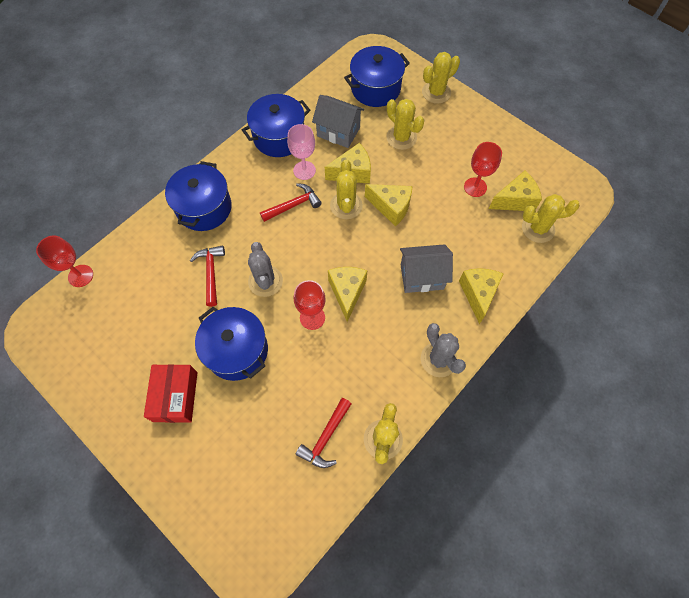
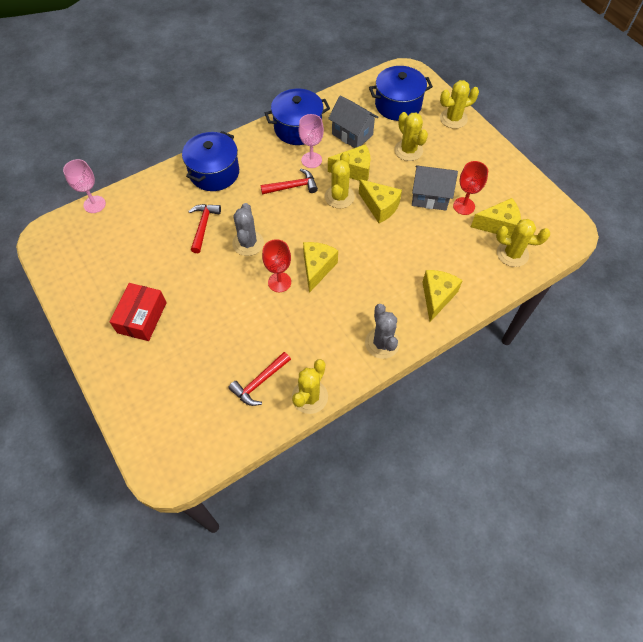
camera: 15 degrees right, 5 degrees down
red goblet [36,236,93,287] -> pink goblet [63,159,106,213]
blue pot [195,307,268,381] -> none
grey house [400,244,453,293] -> grey house moved to [412,165,458,210]

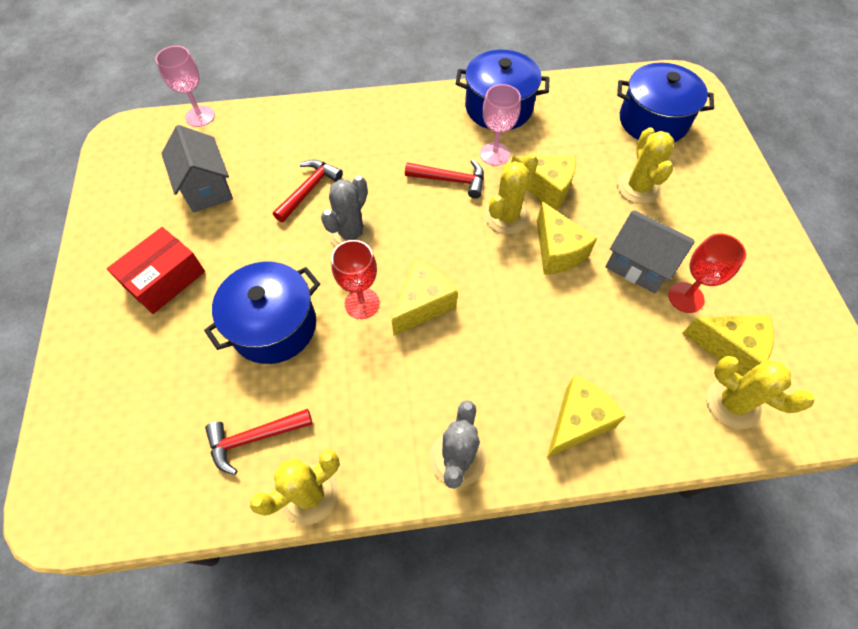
camera: 25 degrees right, 0 degrees up
blue pot [182,131,239,191] -> blue pot moved to [204,262,320,364]
grey house [328,96,379,148] -> grey house moved to [161,125,233,213]
yellow cactus [440,80,479,129] -> none

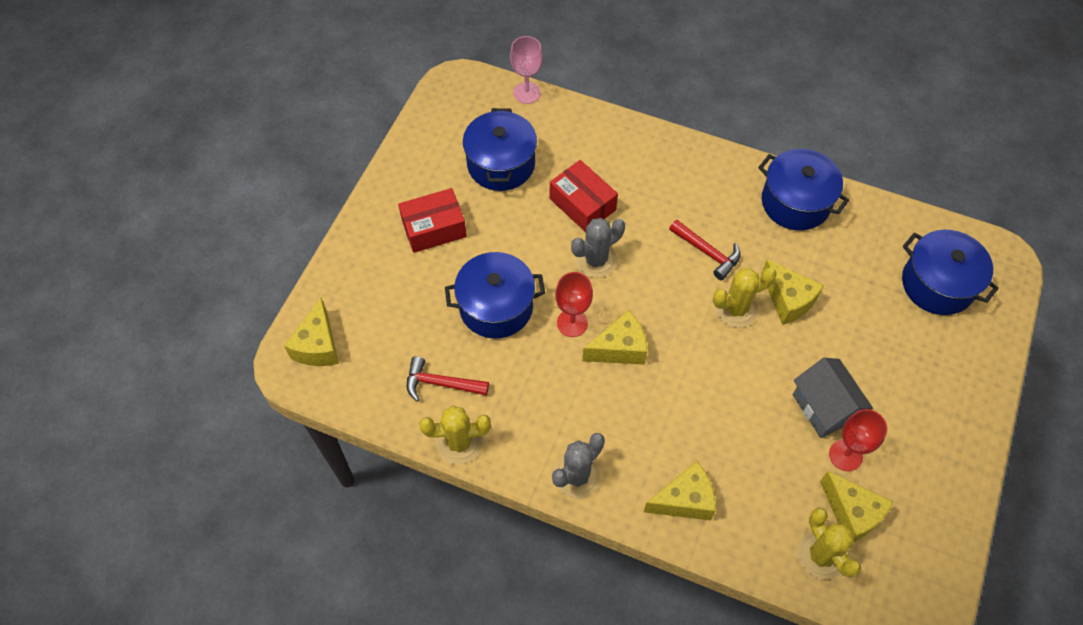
camera: 30 degrees right, 0 degrees up
grey house [161,125,233,213] -> blue pot [463,108,537,191]
red hammer [273,159,343,222] -> red box [550,160,618,232]
pink goblet [480,84,521,166] -> none
yellow cheese [537,202,597,275] -> yellow cheese moved to [284,298,339,366]
yellow cactus [617,128,674,204] -> none

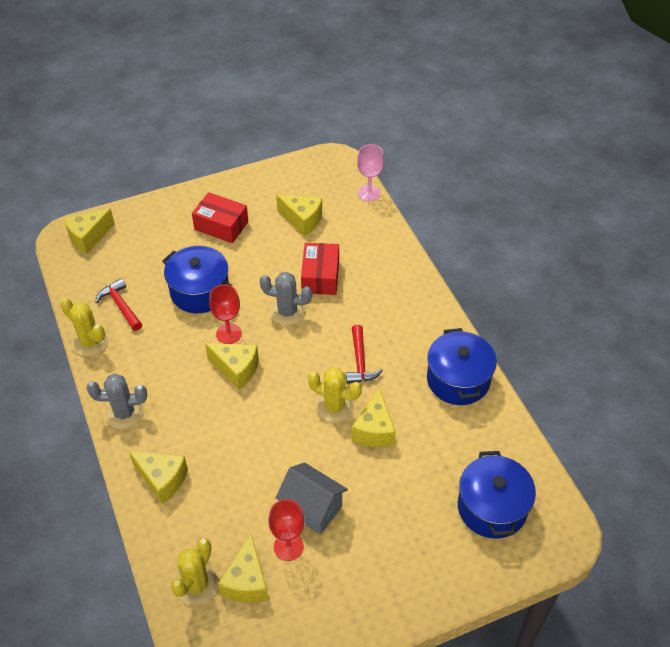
camera: 45 degrees right, 10 degrees down
blue pot [463,108,537,191] -> yellow cheese [276,195,322,236]
grey house [793,358,873,438] -> grey house turned 75 degrees counterclockwise [276,462,348,535]

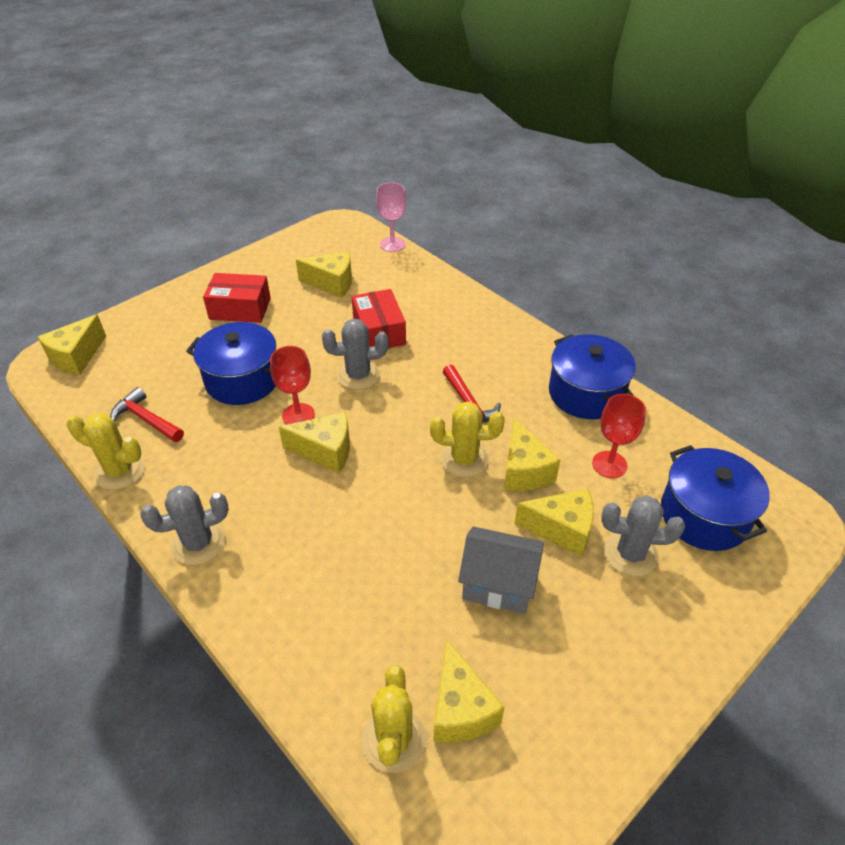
camera: 20 degrees left, 5 degrees down
yellow cheese [129,451,188,504] -> yellow cheese moved to [515,488,594,557]
red goblet [268,499,304,561] -> red goblet moved to [592,394,646,478]
none -> grey cactus [602,496,685,576]

